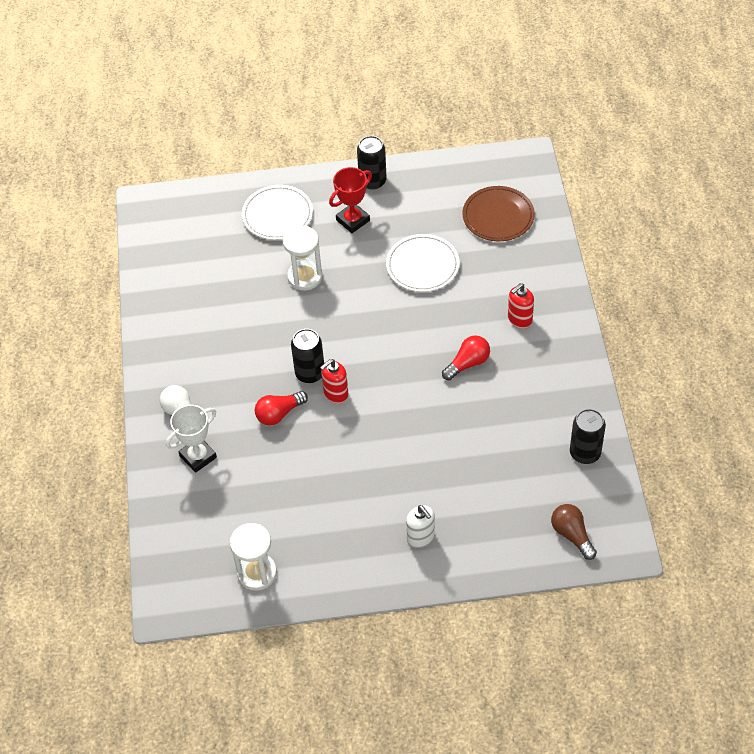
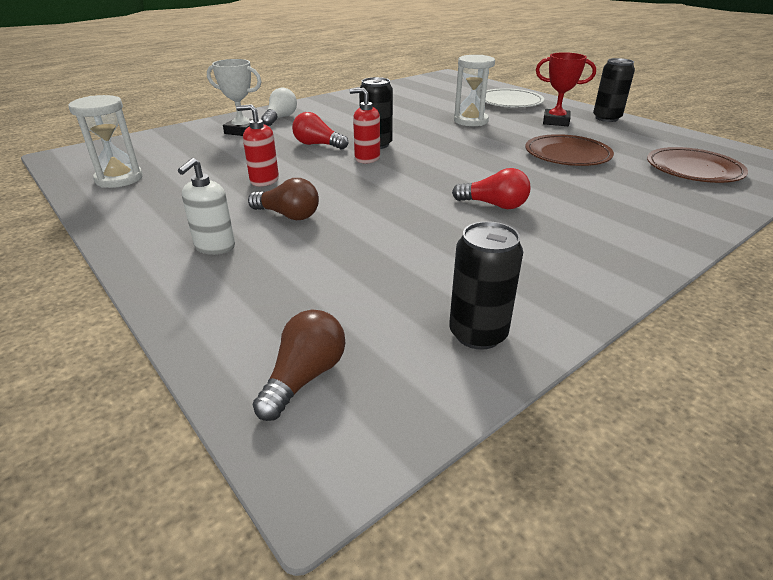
camera: 55 degrees right, 20 degrees down
white plate [386,234,460,292] -> brown plate [525,134,614,166]
red soap dispenser [508,283,534,329] -> red soap dispenser moved to [236,104,279,186]
none -> brown light bulb [248,178,319,220]

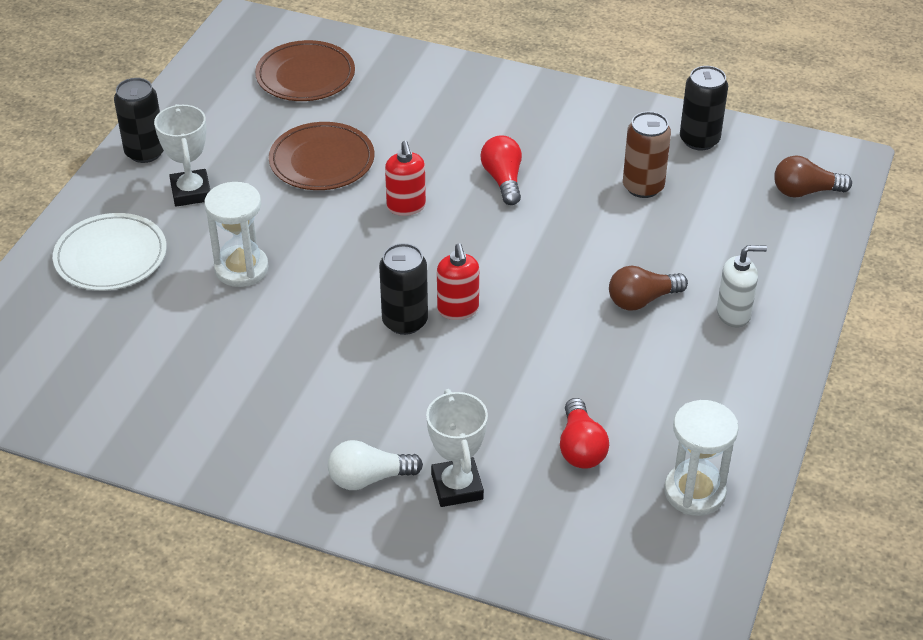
camera: 120 degrees left, 10 degrees up
red soap dispenser [236,104,279,186] -> red soap dispenser moved to [385,141,426,216]
brown light bulb [248,178,319,220] -> brown light bulb turned 105 degrees counterclockwise [609,266,688,311]
red light bulb [292,112,348,149] -> red light bulb moved to [560,398,609,469]
red trophy [536,52,596,126] -> white trophy [154,104,210,207]
none -> brown can [623,111,671,198]

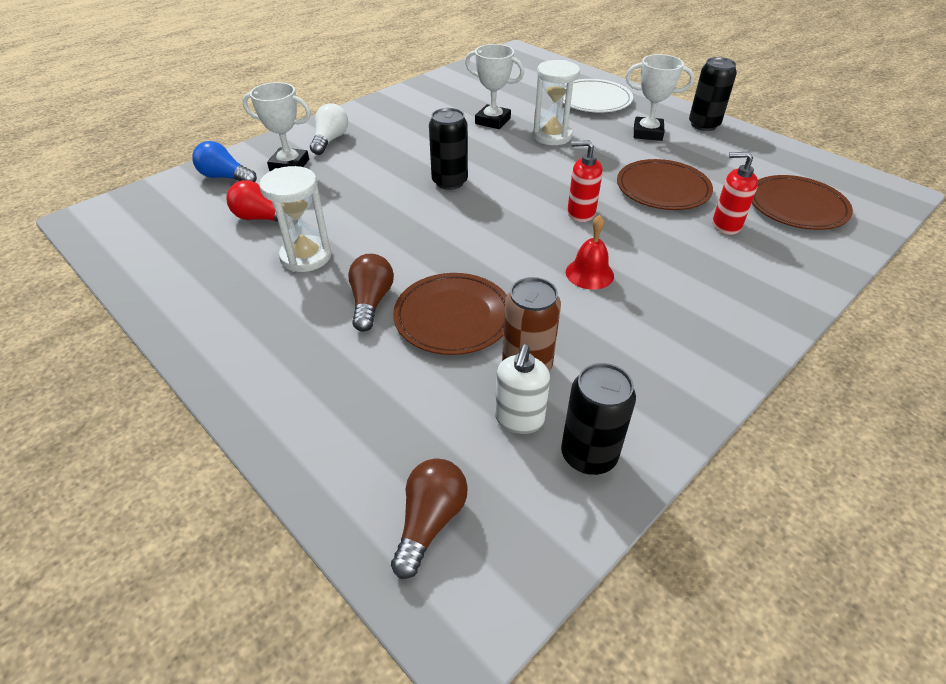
camera: 115 degrees right, 0 degrees up
red soap dispenser [437,243,479,320] -> red soap dispenser moved to [713,152,758,235]
red light bulb [480,136,522,205] -> red bell [566,215,614,290]
white hourglass [664,400,739,516] -> white hourglass moved to [259,166,332,272]
white soap dispenser [717,245,767,328] -> white soap dispenser moved to [495,345,550,434]
none -> blue light bulb [192,141,257,182]
none -> brown plate [393,273,507,355]
none -> white trophy [465,44,524,129]

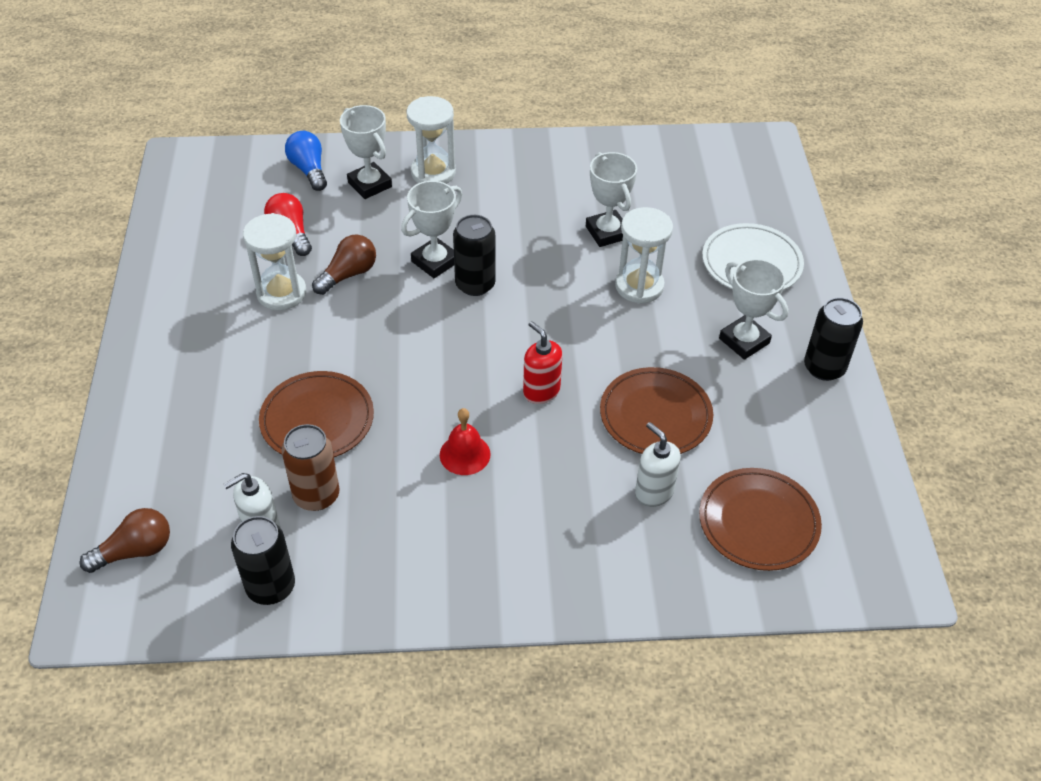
camera: 40 degrees right, 5 degrees up
white light bulb [310,103,348,155] -> white hourglass [406,96,456,184]
brown light bulb [348,254,394,332] -> brown light bulb moved to [312,234,376,295]
red soap dispenser [713,152,758,235] -> white soap dispenser [635,422,681,507]
none -> white trophy [401,181,462,278]

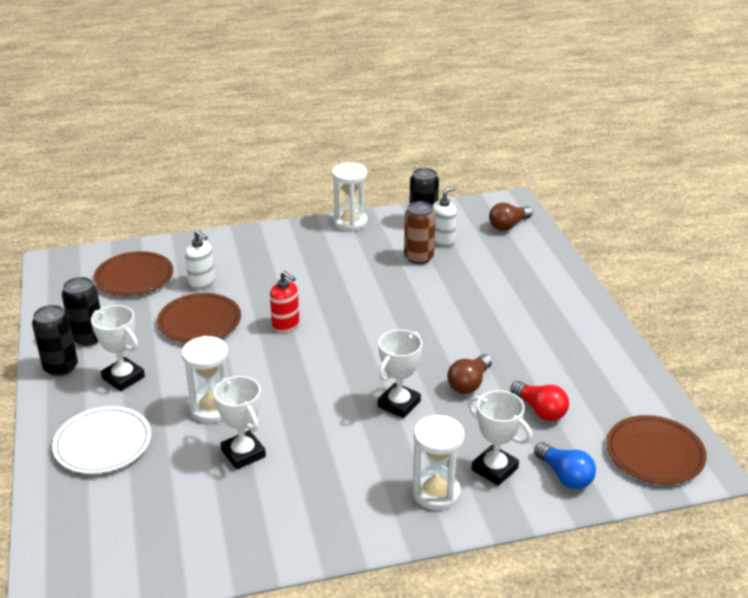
camera: 170 degrees right, 15 degrees down
white hourglass [243,213,306,310] -> white hourglass moved to [332,162,367,231]
brown plate [259,371,374,457] -> brown plate moved to [606,415,707,484]
red bell [440,408,490,475] -> none
black can [453,215,496,296] -> black can moved to [62,277,101,346]

